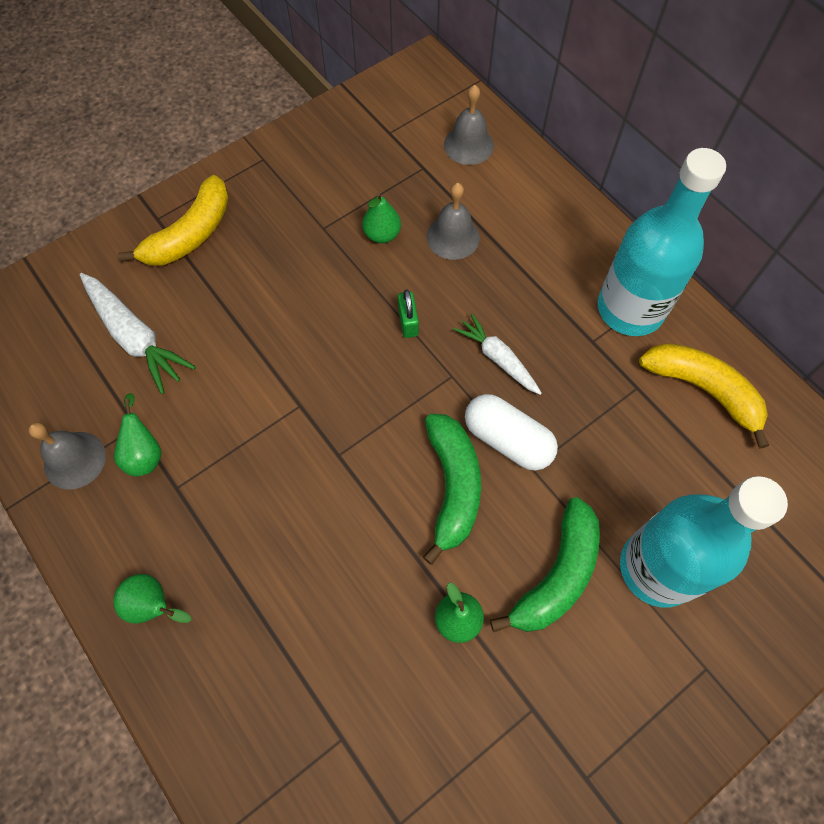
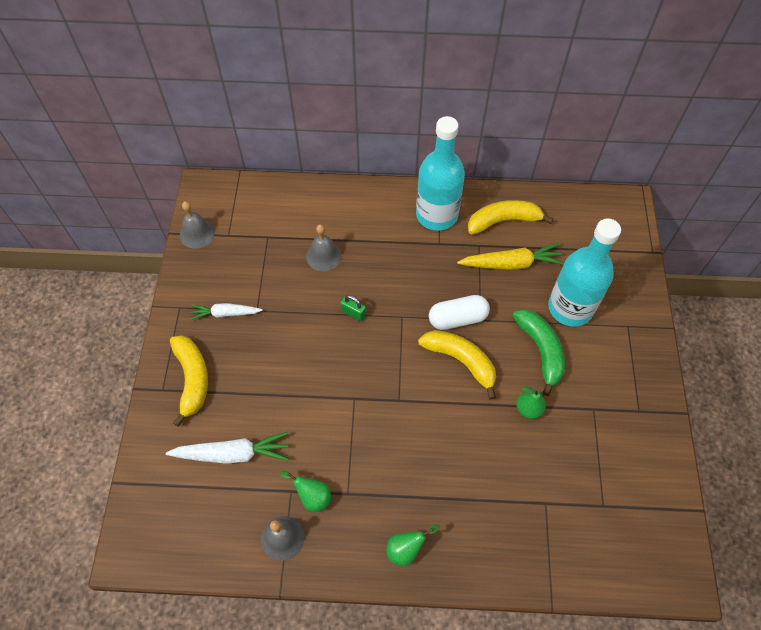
camera: 50 degrees left, 5 degrees down
green pear [362,192,401,243] -> none
green banana [423,414,481,565] -> yellow banana [418,330,496,400]
grey bell [444,85,494,165] -> grey bell moved to [180,201,215,249]
white carrot [453,314,542,395] -> white carrot moved to [190,303,263,320]
none -> yellow carrot [457,243,564,270]

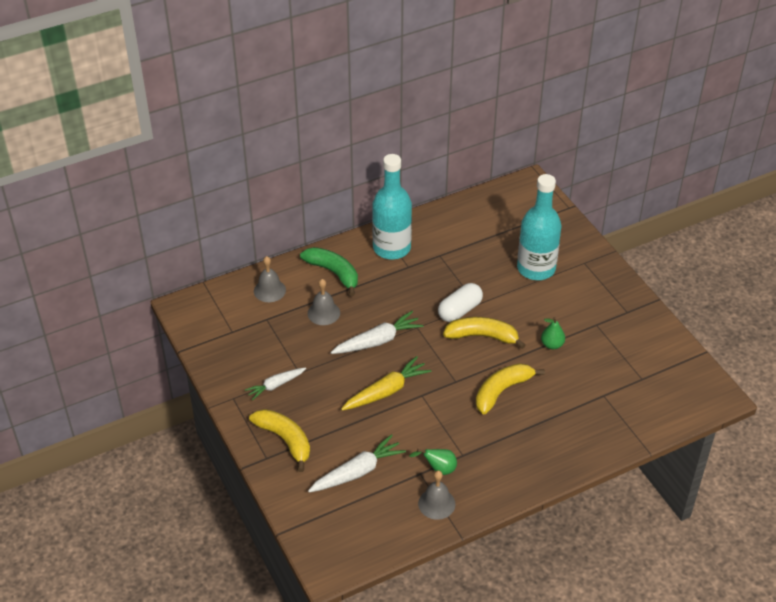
camera: 30 degrees left, 15 degrees down
grey bell [180,201,215,249] -> grey bell moved to [254,256,286,302]
green padlock [341,295,366,321] -> white carrot [331,311,424,354]
green pear [386,524,440,566] -> none
yellow carrot [457,243,564,270] -> yellow carrot moved to [341,356,432,411]
yellow banana [468,200,553,234] -> yellow banana moved to [476,363,545,414]
green banana [513,309,565,396] -> green banana moved to [300,247,358,296]

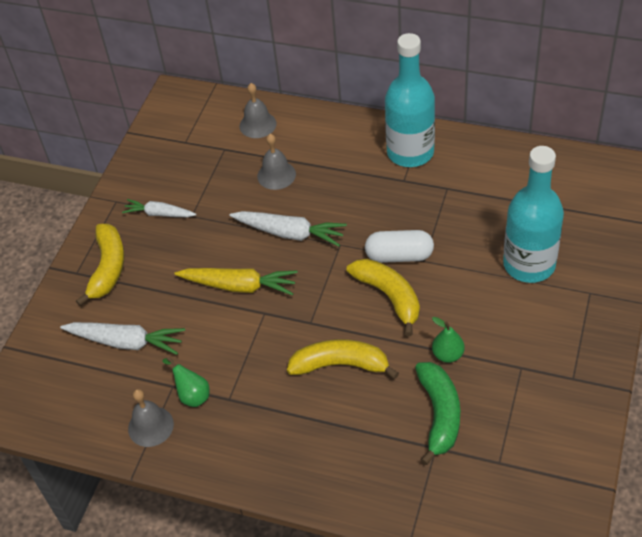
camera: 50 degrees right, 5 degrees up
green banana [300,247,358,296] -> green banana moved to [415,362,460,465]

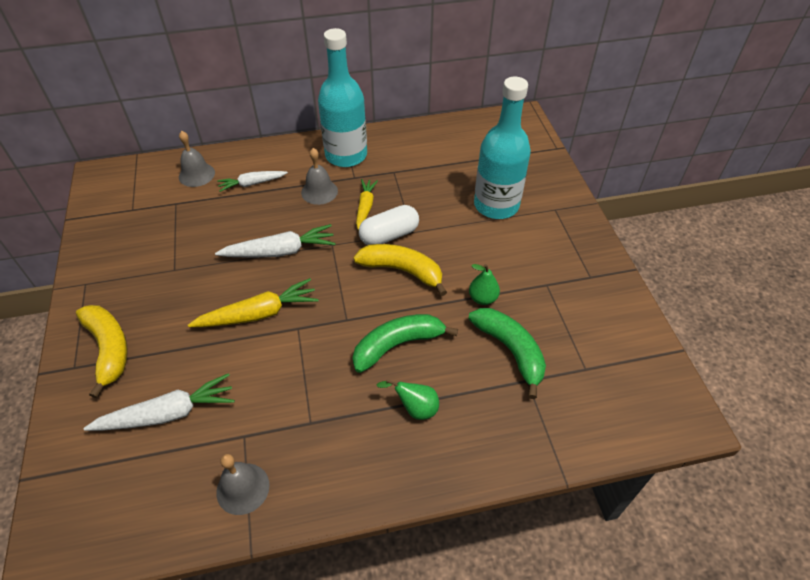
camera: 35 degrees left, 0 degrees up
white carrot [122,199,197,217] -> white carrot moved to [217,171,288,192]
green pear [162,357,210,407] -> green pear moved to [377,379,439,420]
grey bell [257,134,296,190] -> grey bell moved to [301,148,338,205]
yellow banana [287,339,399,379] -> green banana [353,314,458,373]
none -> yellow carrot [356,179,378,230]

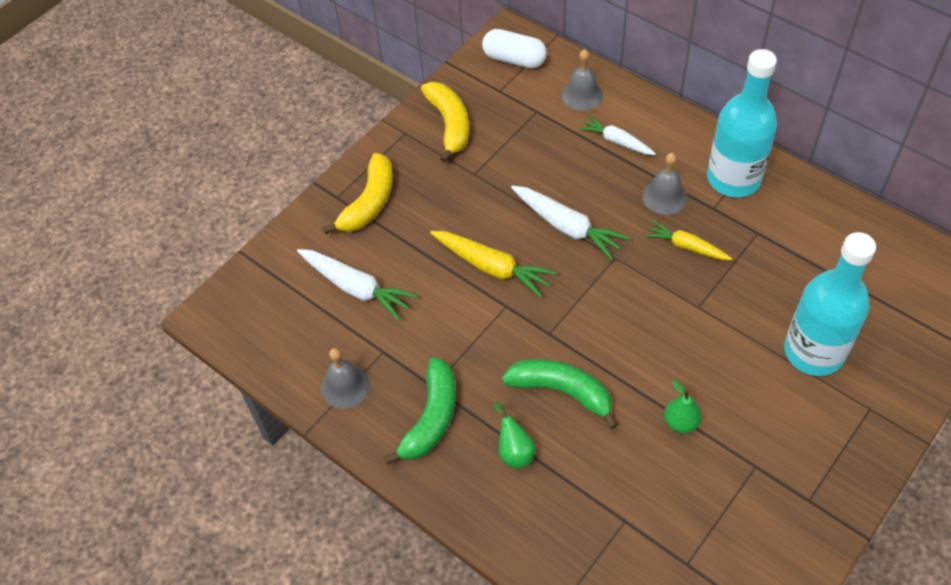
camera: 55 degrees right, 5 degrees up
yellow banana [353,244,447,296] -> yellow banana moved to [421,82,469,163]
yellow carrot [356,179,378,230] -> yellow carrot turned 120 degrees counterclockwise [645,221,732,260]
white capsule [359,205,419,245] -> white capsule moved to [482,29,547,68]
green banana [468,308,546,399] -> green banana moved to [383,358,456,465]

